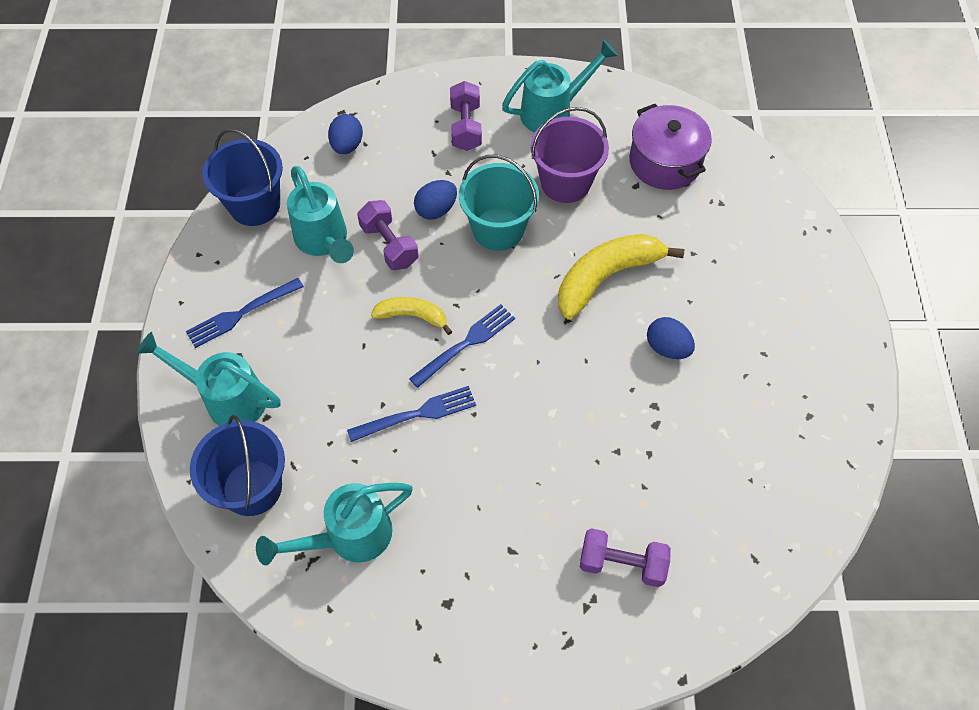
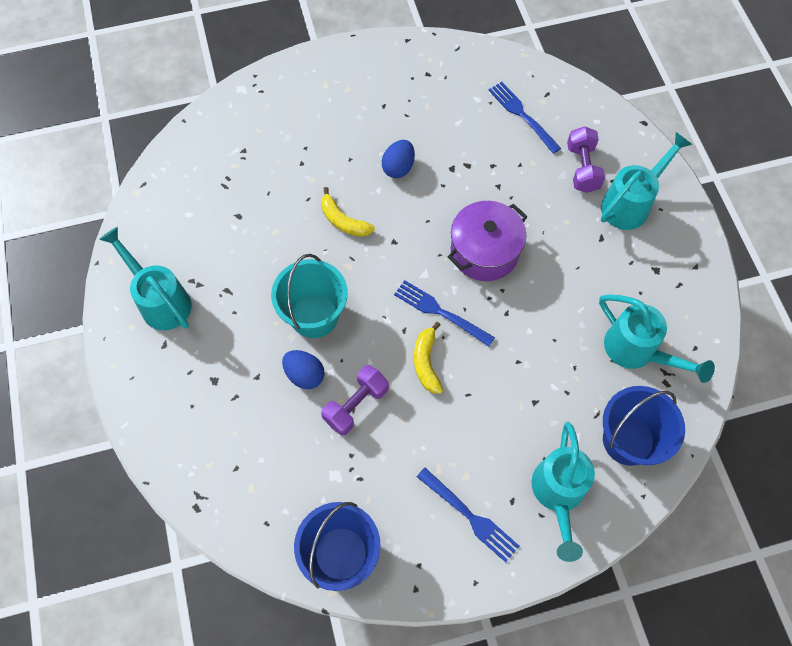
camera: 105 degrees left, 5 degrees up
turquoise watering can [287,166,354,263] -> turquoise watering can moved to [601,132,693,230]
blue egg [328,114,363,154] -> none
blue fork [347,386,476,442] -> blue fork moved to [488,82,561,154]
purple dumbbell [450,81,482,151] -> none
purple bucket [531,107,609,203] -> none
yellow banana [558,234,684,319] -> yellow banana [321,187,375,237], size x0.56
purple pot [629,104,712,190] -> purple pot moved to [448,201,528,281]

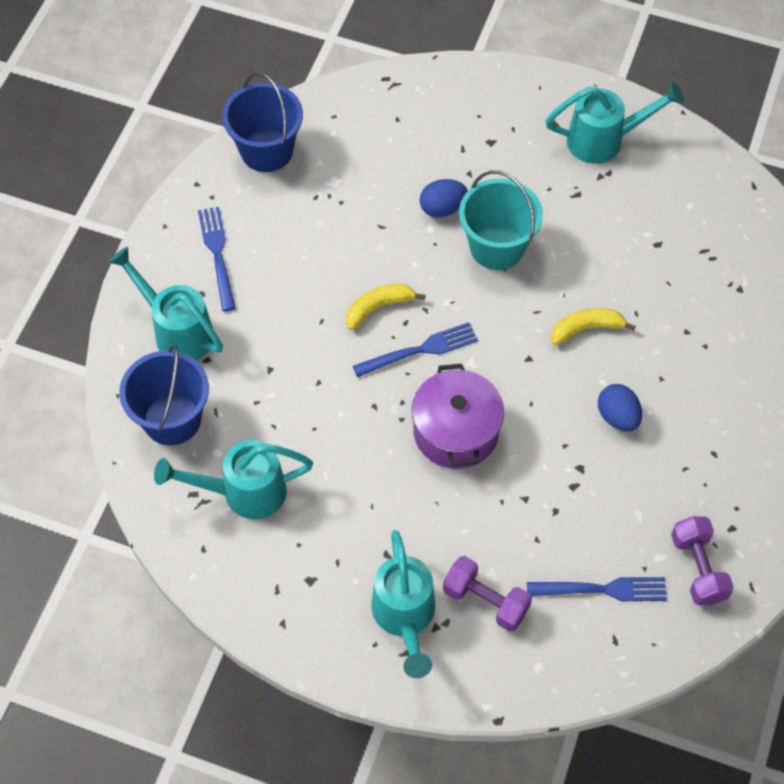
camera: 125 degrees right, 5 degrees down
purple dumbbell [321,365,389,436] -> purple dumbbell moved to [671,516,734,605]
yellow banana [414,322,443,394] -> yellow banana turned 60 degrees counterclockwise [346,284,426,330]
blue fork [417,468,519,562] -> blue fork turned 90 degrees clockwise [198,207,236,311]

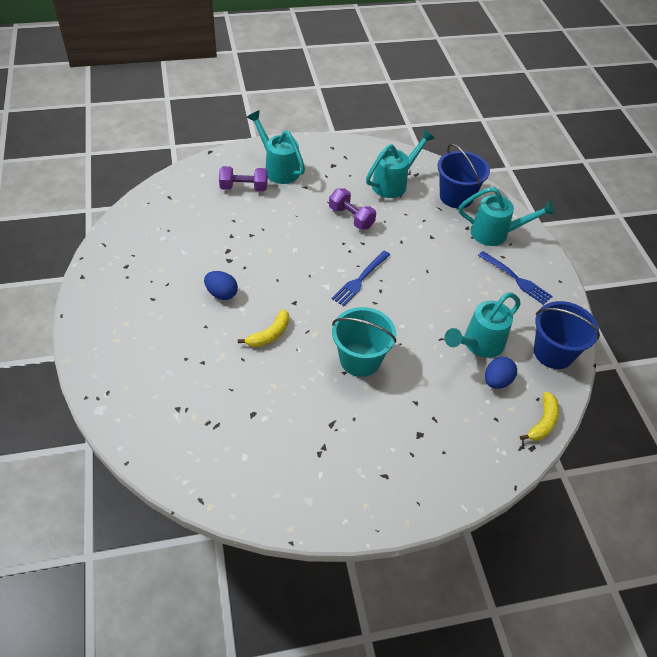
camera: 145 degrees right, 10 degrees down
yellow banana [346,284,426,330] -> yellow banana moved to [520,391,559,441]
purple pot [412,364,504,469] -> none
blue egg [420,179,468,218] -> blue egg moved to [485,357,517,389]
blue fork [527,577,667,601] -> none
turquoise watering can [545,82,685,164] -> turquoise watering can moved to [444,292,521,358]
purple dumbbell [671,516,734,605] -> purple dumbbell moved to [329,188,376,230]

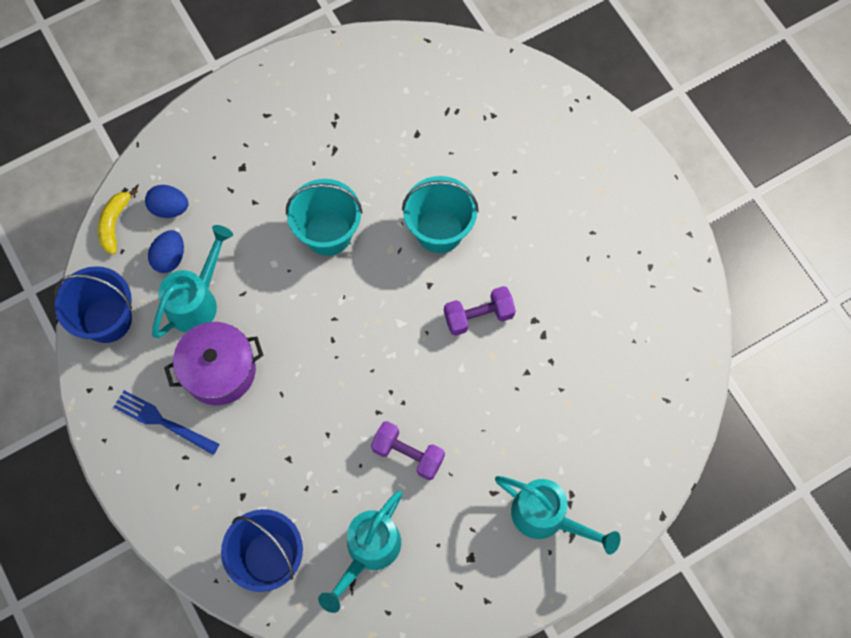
camera: 165 degrees right, 20 degrees up
blue egg [204,271,238,300] -> blue egg moved to [145,185,189,218]
purple dumbbell [219,166,267,191] -> purple dumbbell moved to [444,286,516,336]
yellow banana [238,309,289,347] -> turquoise bucket [402,176,479,253]
blue fork [331,251,390,306] -> none
turquoise watering can [459,187,556,246] -> none
none -> purple pot [164,322,263,405]

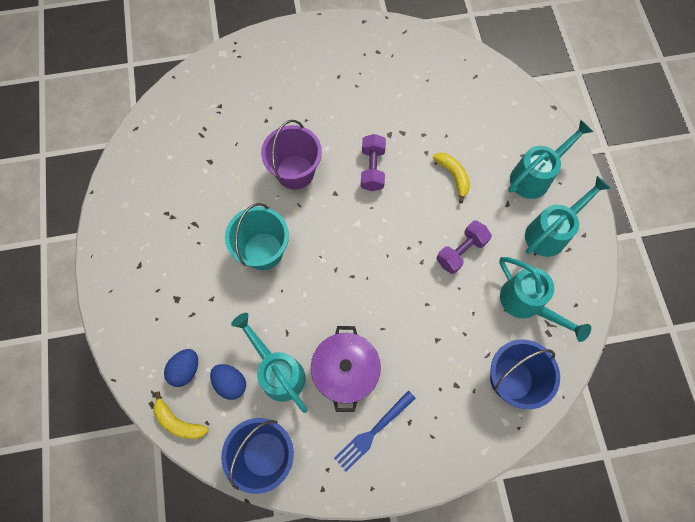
camera: 70 degrees left, 0 degrees up
turquoise bucket [402,176,479,253] -> purple bucket [261,120,322,190]
none -> yellow banana [433,153,470,203]
none -> turquoise watering can [525,176,611,257]

